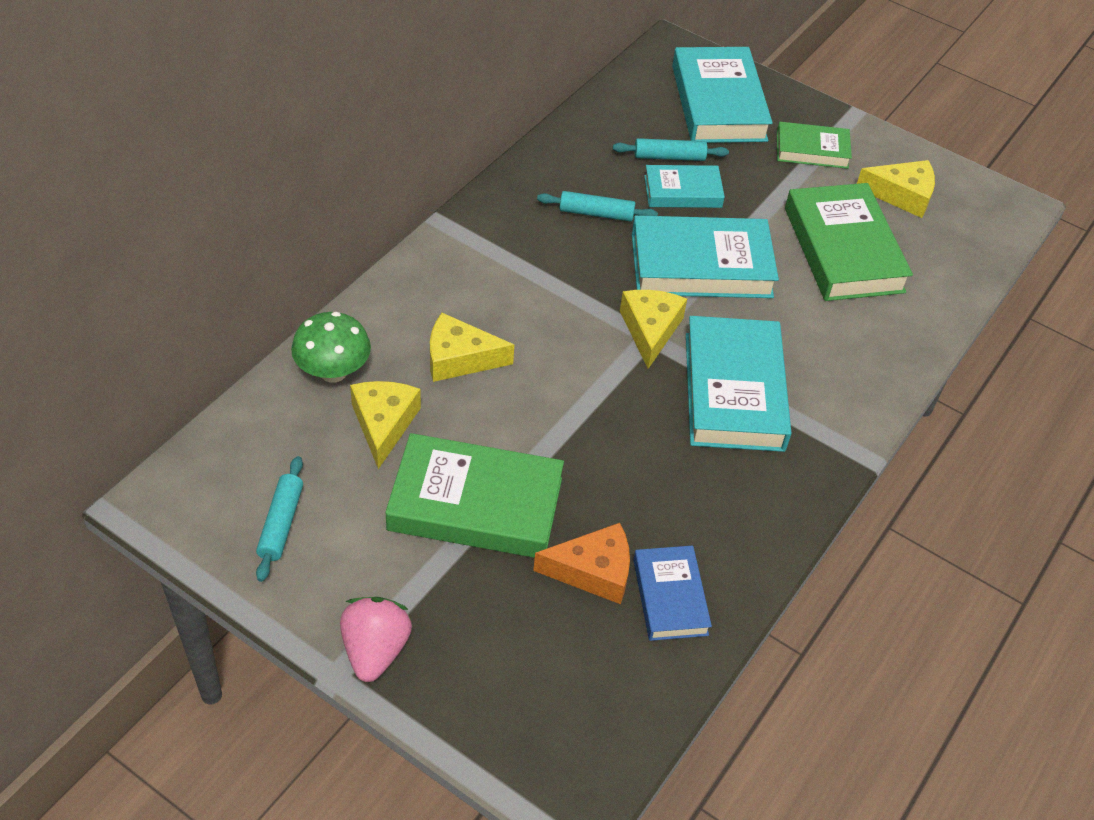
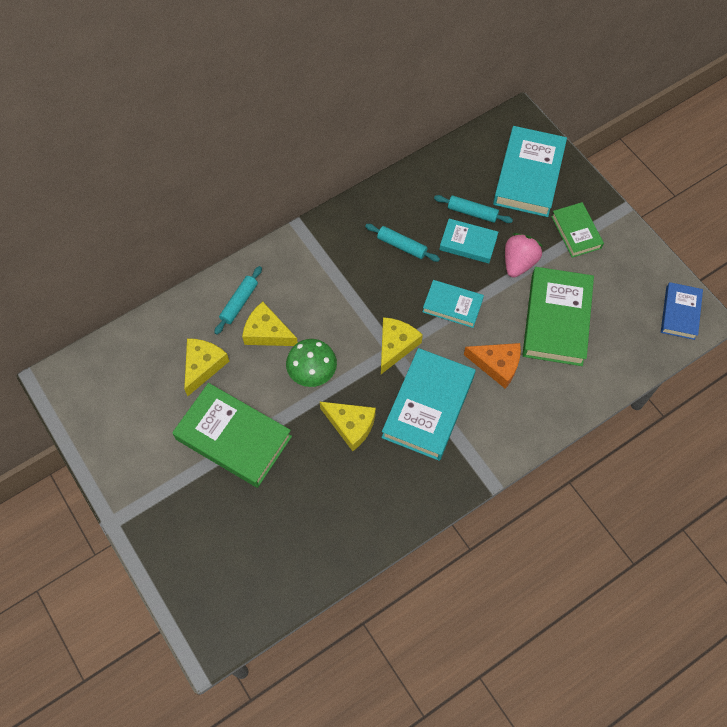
camera: 25 degrees right, 15 degrees up
turquoise rolling pin [256,456,303,582] -> turquoise rolling pin moved to [214,266,262,335]
green mushroom [291,312,371,382] -> green mushroom moved to [286,339,337,387]
pink strawberry [340,597,412,682] -> pink strawberry moved to [505,233,543,278]
orange cheese [533,523,630,604] -> orange cheese moved to [464,343,521,389]
turquoise book [632,215,779,298] -> turquoise book [423,280,484,328], size x0.57
blue book [633,546,712,641] -> blue book moved to [661,282,703,340]
green book [777,122,852,169] -> green book turned 45 degrees clockwise [551,202,604,258]
yellow cheese [857,160,935,218] -> yellow cheese moved to [320,402,376,451]

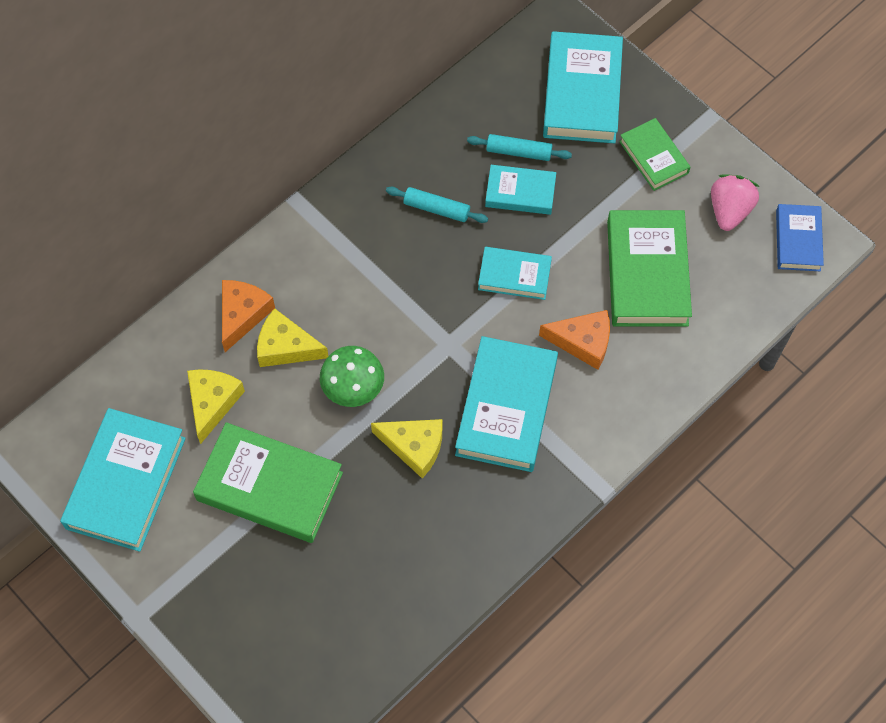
camera: 10 degrees left, 0 degrees up
turquoise rolling pin [214,266,262,335] -> orange cheese [222,280,275,352]
yellow cheese [381,317,423,374] -> none
pink strawberry [505,233,543,278] -> pink strawberry moved to [711,175,760,231]
none -> turquoise book [60,408,186,552]

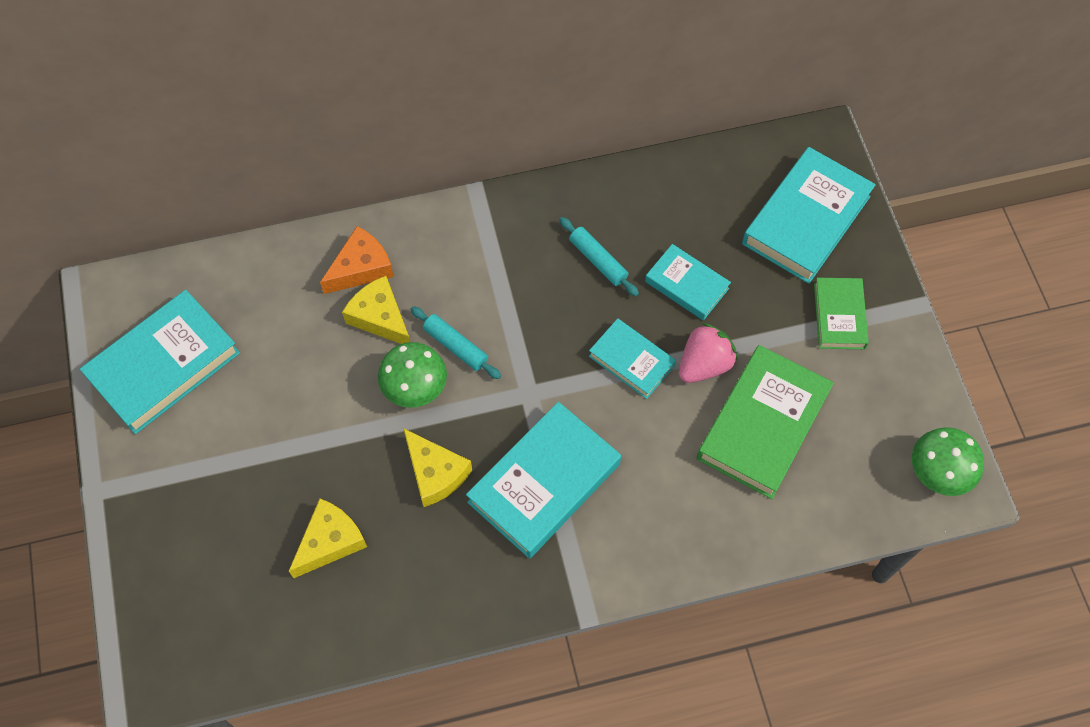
camera: 30 degrees right, 0 degrees up
yellow cheese [187,370,245,444] -> yellow cheese moved to [289,498,367,578]
green book [193,422,343,543] -> none
turquoise rolling pin [467,134,572,161] -> turquoise rolling pin moved to [410,306,501,379]
orange cheese [539,310,610,370] -> none
pink strawberry [711,175,760,231] -> pink strawberry moved to [679,323,738,383]
blue book [776,204,824,271] -> green mushroom [912,427,984,496]

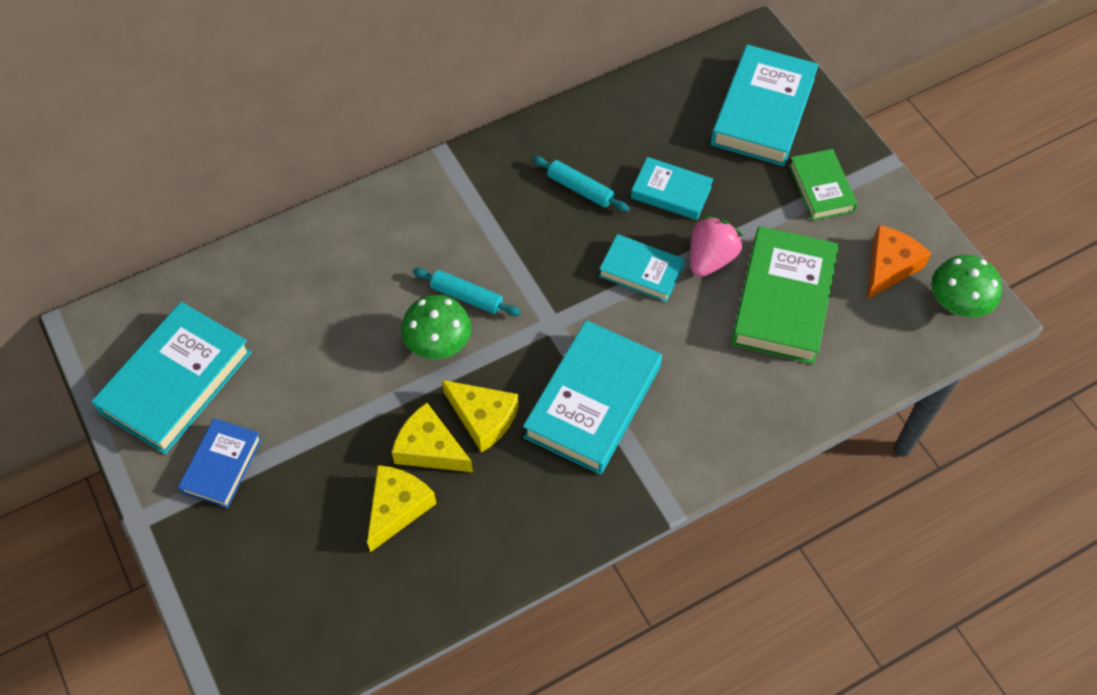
camera: 15 degrees left, 5 degrees down
orange cheese [320,226,394,294] -> orange cheese moved to [867,225,931,299]
yellow cheese [342,276,410,344] -> yellow cheese moved to [392,403,473,472]
none -> blue book [178,418,262,508]

